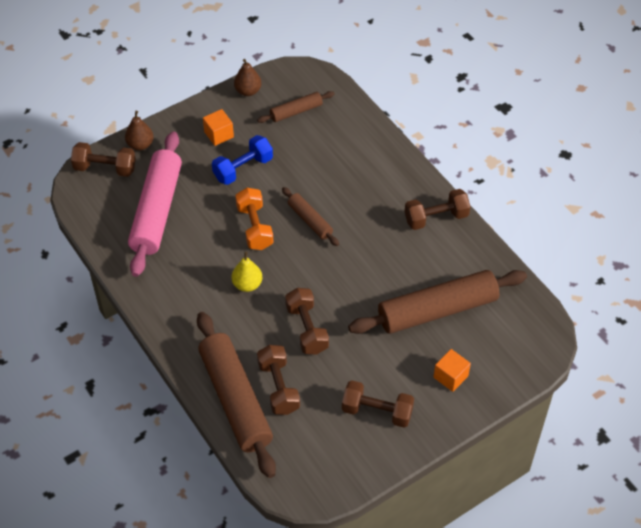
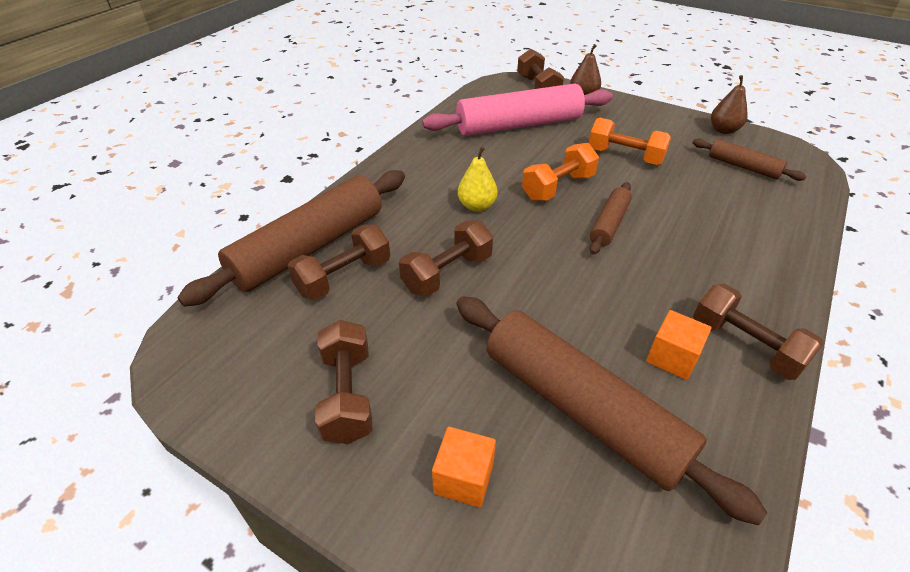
camera: 65 degrees right, 10 degrees down
orange cube [203,109,234,146] -> orange cube moved to [646,310,712,380]
blue dumbbell [212,135,273,185] -> orange dumbbell [589,117,671,165]

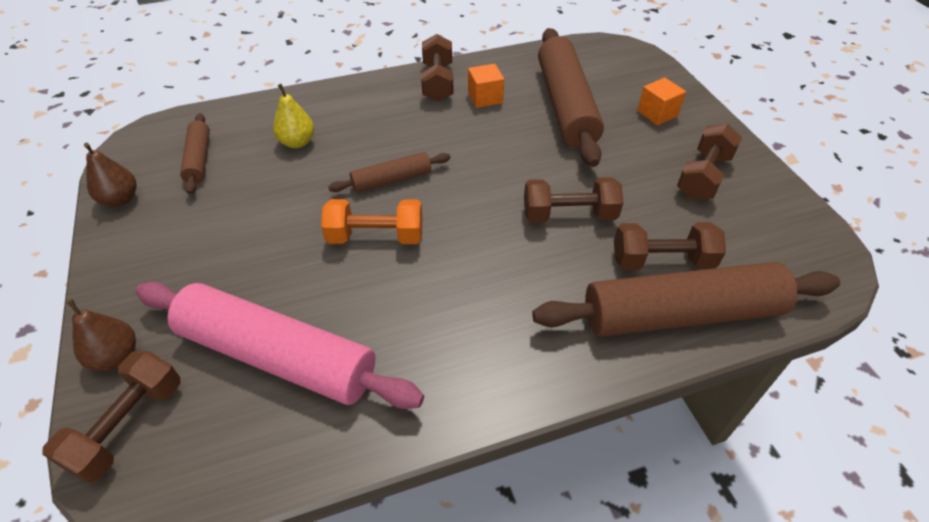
camera: 140 degrees left, 5 degrees up
yellow pear [458,146,498,212] -> yellow pear moved to [273,84,314,148]
orange dumbbell [589,117,671,165] -> none

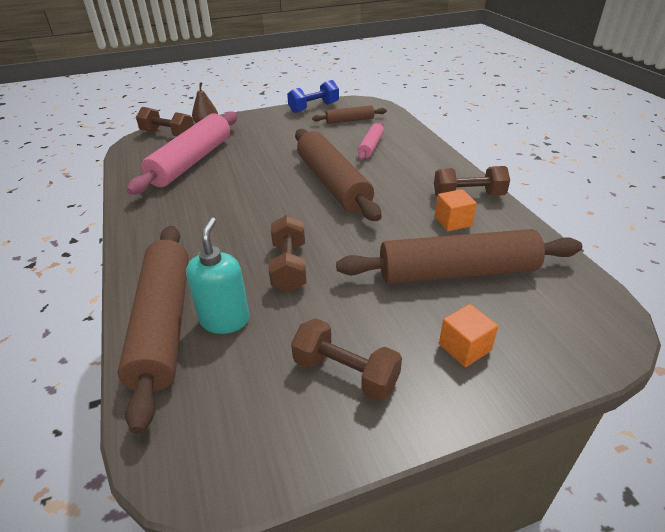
camera: 90 degrees right, 10 degrees down
brown pear [84,143,136,207] -> blue dumbbell [287,80,339,113]
yellow pear [273,84,314,148] -> pink rolling pin [358,122,384,161]
orange dumbbell [321,199,422,244] -> none
brown rolling pin [328,152,451,193] -> brown rolling pin [295,129,381,221], size x2.01
brown dumbbell [614,222,726,270] -> turquoise soap dispenser [186,217,250,334]

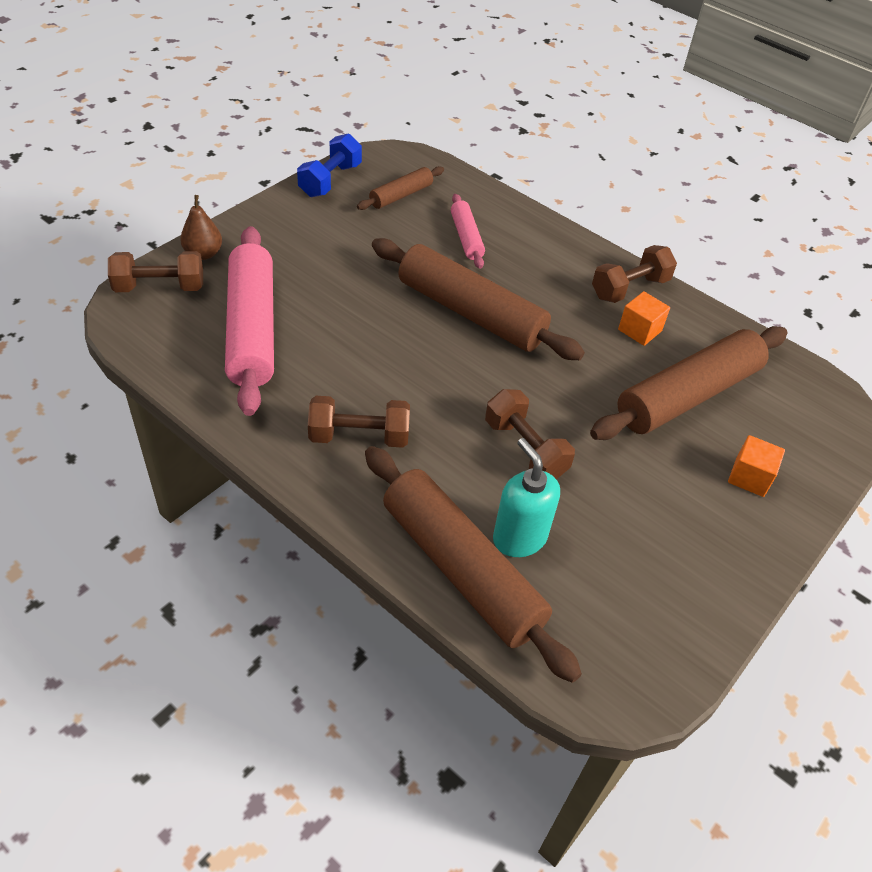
camera: 35 degrees left, 10 degrees up
brown dumbbell [291,318,402,401] -> brown dumbbell moved to [308,396,410,448]

